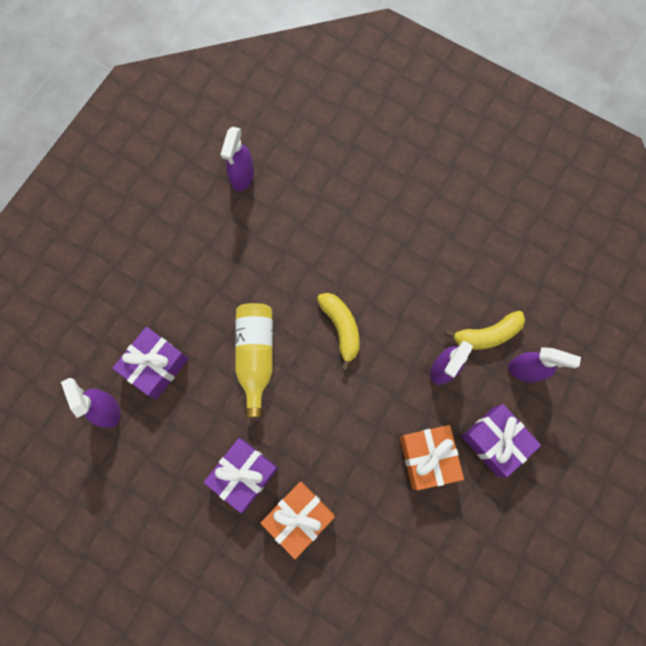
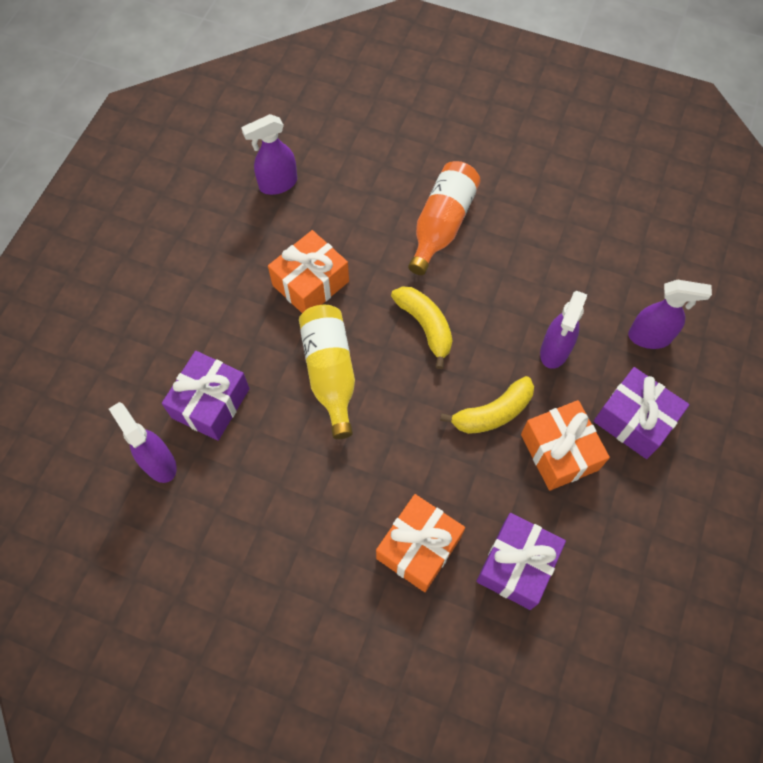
camera: 10 degrees left, 10 degrees down
purple gift [204,438,278,513] -> purple gift moved to [476,513,566,610]
purple spray bottle [221,126,254,191] -> purple spray bottle turned 60 degrees clockwise [241,114,297,195]
yellow banana [445,311,525,350] -> yellow banana moved to [440,376,534,434]
none -> orange gift [268,230,349,313]
none -> orange bottle [408,161,481,275]

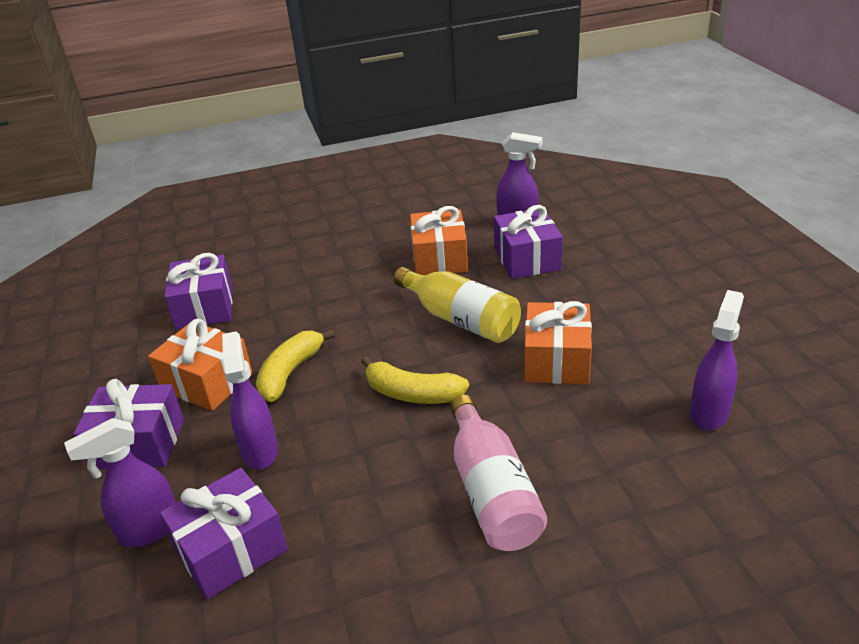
camera: 145 degrees right, 30 degrees down
orange gift [376,494,465,592] -> orange gift moved to [410,206,468,275]
orange bottle [408,161,481,275] -> pink bottle [450,395,547,551]
none -> purple gift [160,468,288,600]

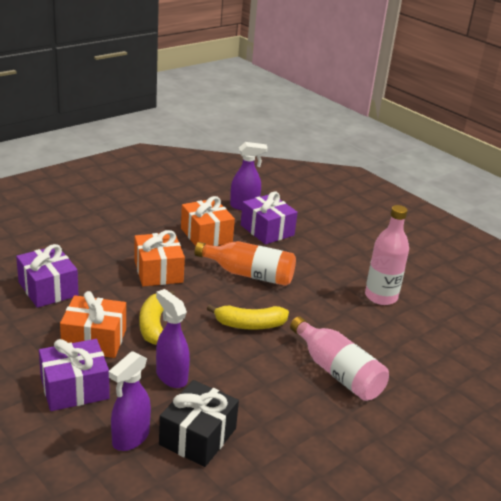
camera: 30 degrees left, 5 degrees down
purple gift [160,468,288,600] -> black gift [159,380,239,467]
yellow bottle [394,267,521,343] -> orange bottle [194,241,296,286]
orange gift [525,301,592,384] -> orange gift moved to [134,230,185,286]
purple spray bottle [690,290,744,430] -> none
none -> pink bottle [365,205,409,305]

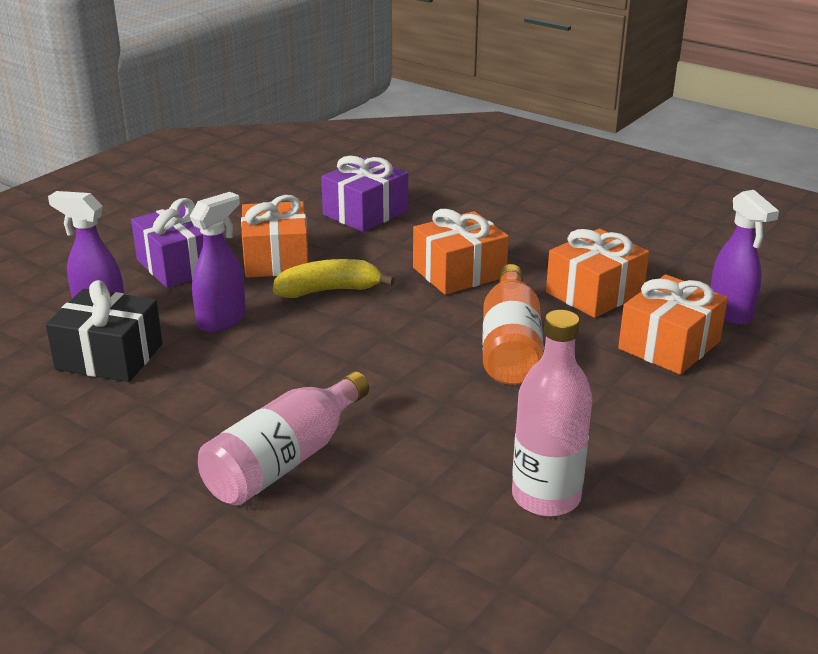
camera: 80 degrees right, 0 degrees up
yellow banana [207,305,289,330] -> none
purple gift [241,191,298,244] -> orange gift [618,274,728,375]

